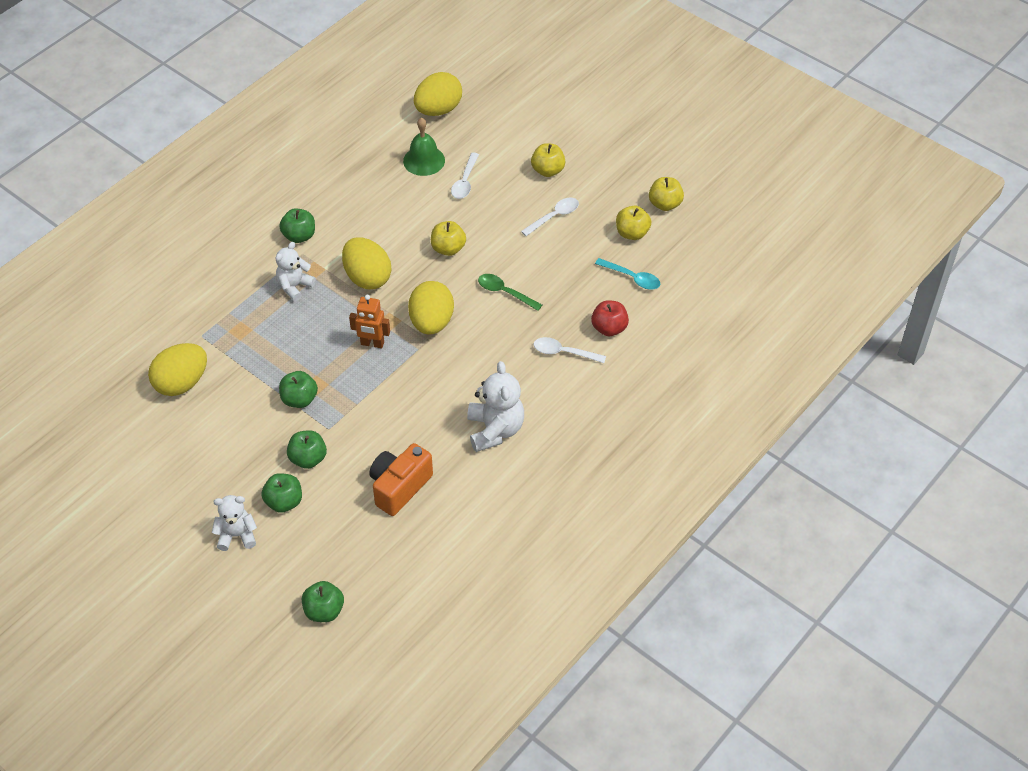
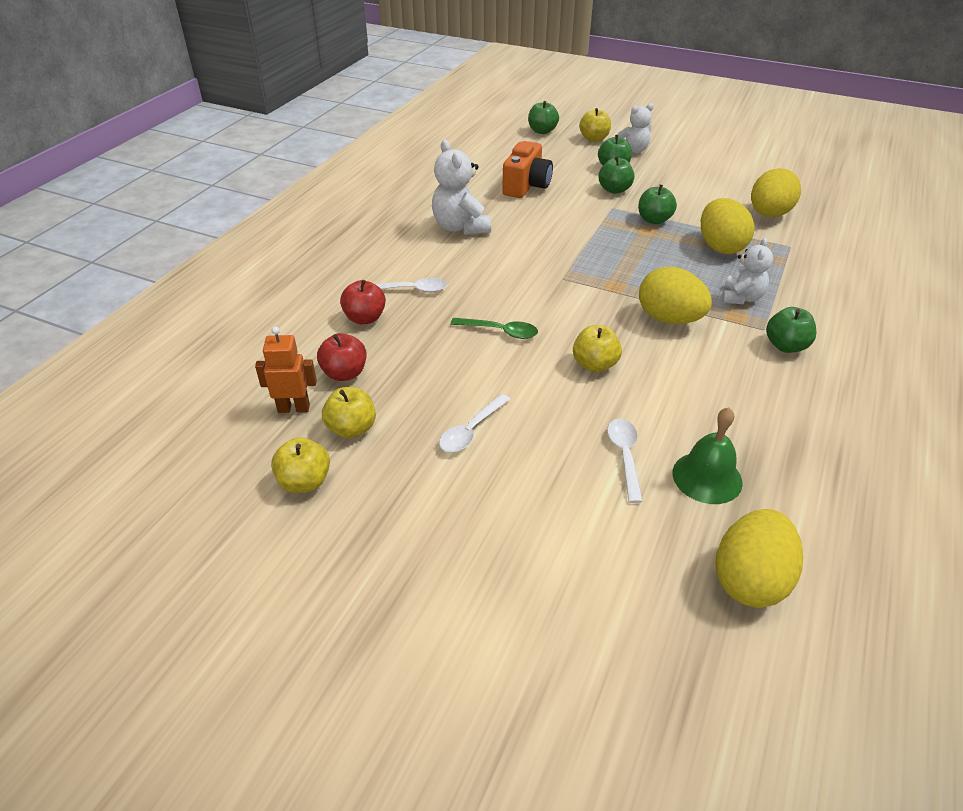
camera: 165 degrees right, 10 degrees down
orange robot [349,295,390,349] -> orange robot moved to [255,327,317,413]
yellow egg [408,281,454,335] -> yellow egg moved to [701,198,755,254]
yellow apple [531,143,565,177] -> yellow apple moved to [579,108,611,142]
turquoise spoon [595,258,660,290] -> red apple [317,333,366,381]

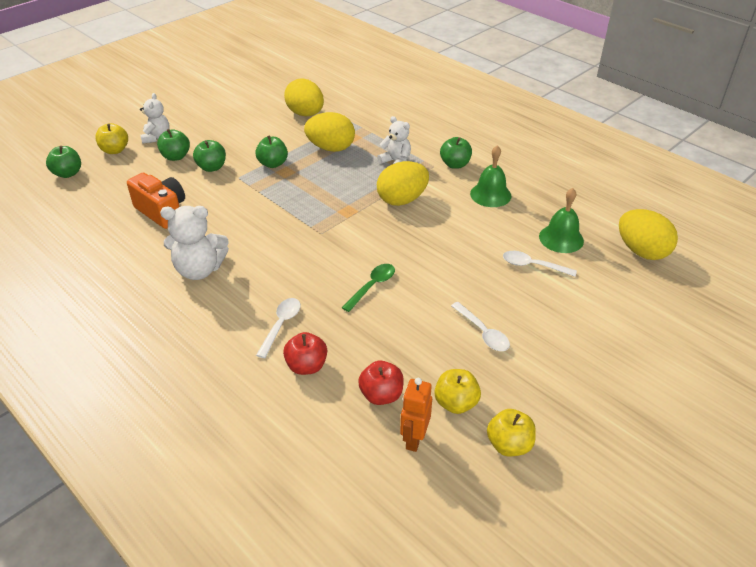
camera: 70 degrees left, 0 degrees up
yellow apple [573,325,622,372] -> none
none -> green bell [470,145,511,207]

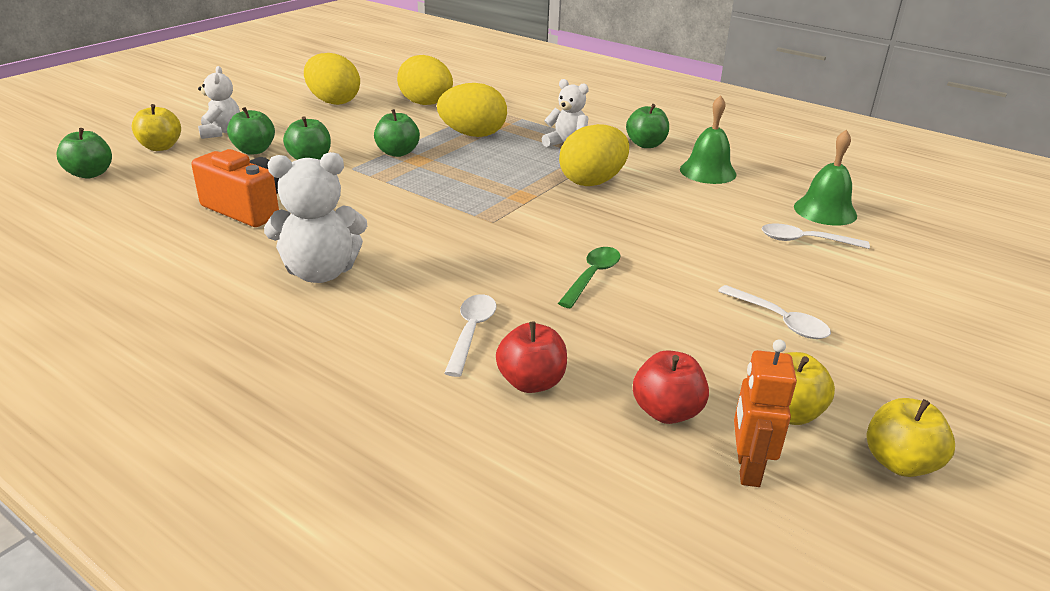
camera: 10 degrees left, 10 degrees down
yellow egg [619,209,678,260] -> yellow egg moved to [304,53,360,105]

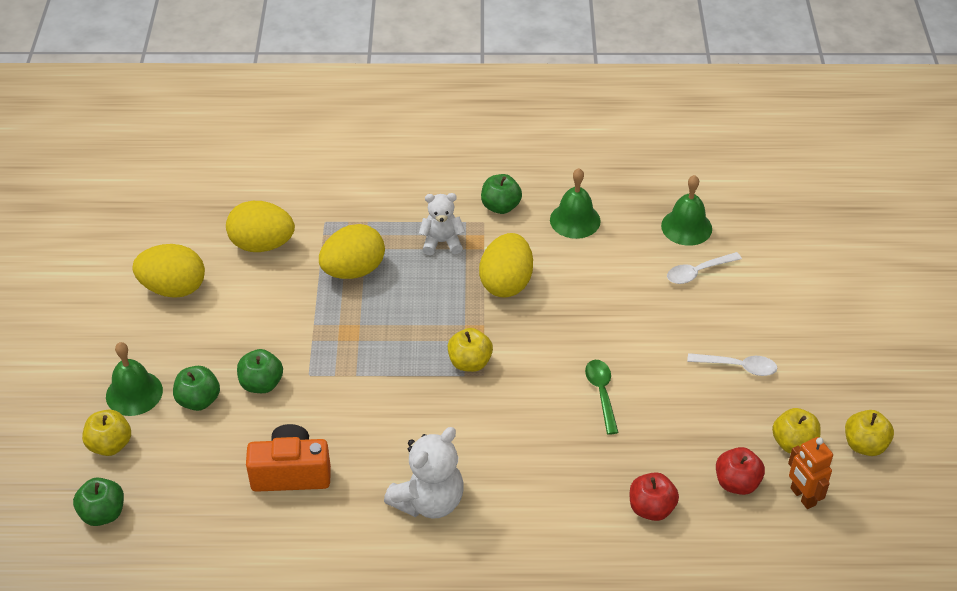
camera: 35 degrees left, 15 degrees up
white teddy bear [198,66,240,139] -> green bell [106,342,163,416]
green apple [374,109,420,157] -> none
white spoon [444,294,497,377] -> none
none -> yellow apple [448,328,493,372]

